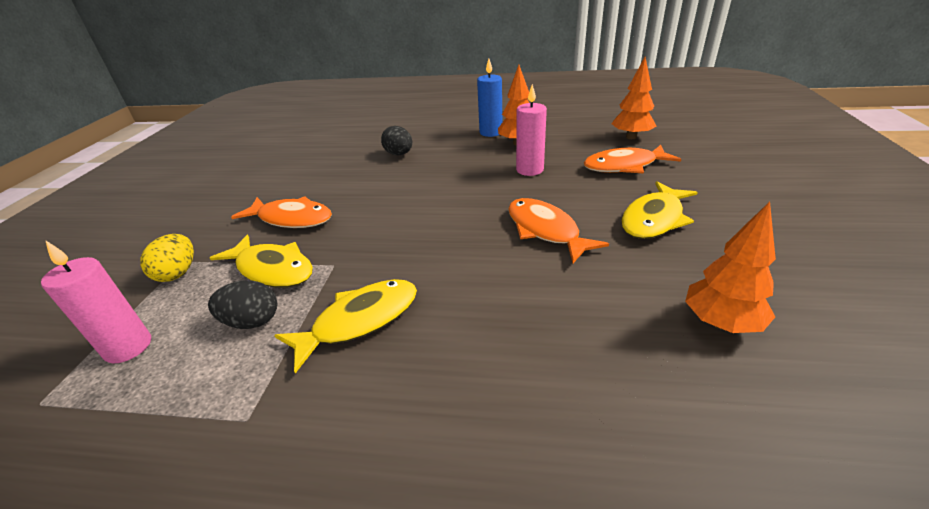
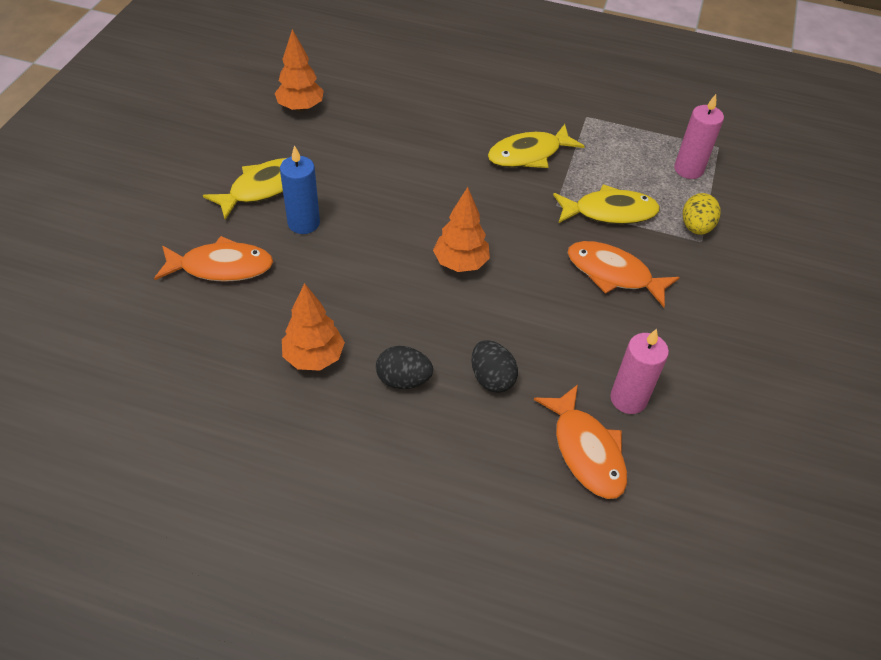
camera: 175 degrees left, 15 degrees up
black egg [208,281,277,329] -> black egg moved to [376,346,433,389]
yellow fish [210,235,313,288] -> yellow fish turned 135 degrees clockwise [553,185,660,224]
blue candle [477,58,502,137] -> blue candle moved to [280,145,320,234]
orange fish [508,198,609,263] -> orange fish moved to [534,384,627,499]
pink candle [516,84,547,176] -> pink candle moved to [610,329,669,414]
orange tree [612,57,656,139] -> orange tree moved to [433,187,490,272]

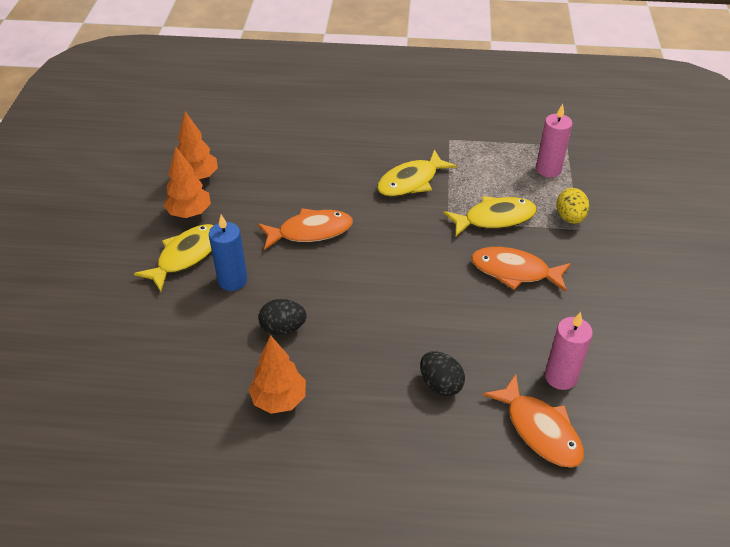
camera: 10 degrees left, 5 degrees down
orange fish [154,236,273,282] -> orange fish moved to [258,208,353,250]
black egg [376,346,433,389] -> black egg moved to [258,299,307,335]
orange tree [433,187,490,272] -> orange tree moved to [164,146,211,218]

